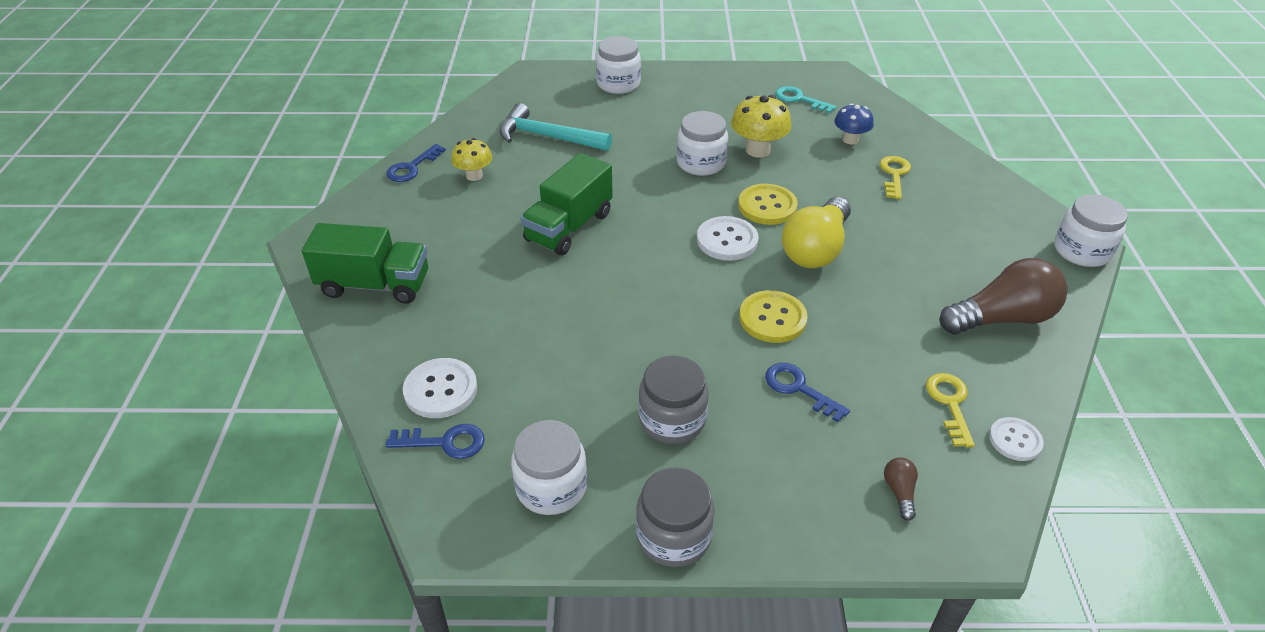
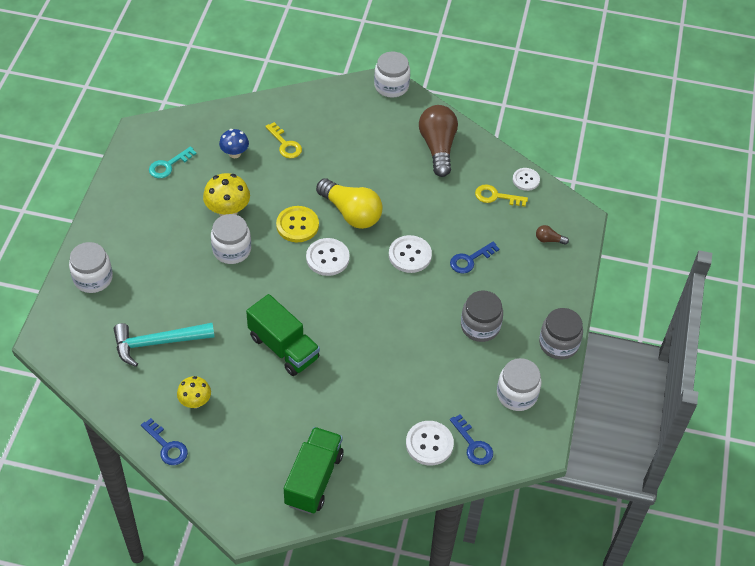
camera: 80 degrees left, 10 degrees up
blue key [386,424,485,459] -> blue key turned 135 degrees clockwise [450,414,493,465]
turquoise hammer [500,103,612,151] -> turquoise hammer turned 45 degrees clockwise [114,323,215,367]
yellow button [739,290,808,343] -> white button [389,235,432,273]
yellow key [879,156,911,199] -> yellow key turned 150 degrees counterclockwise [265,122,302,158]

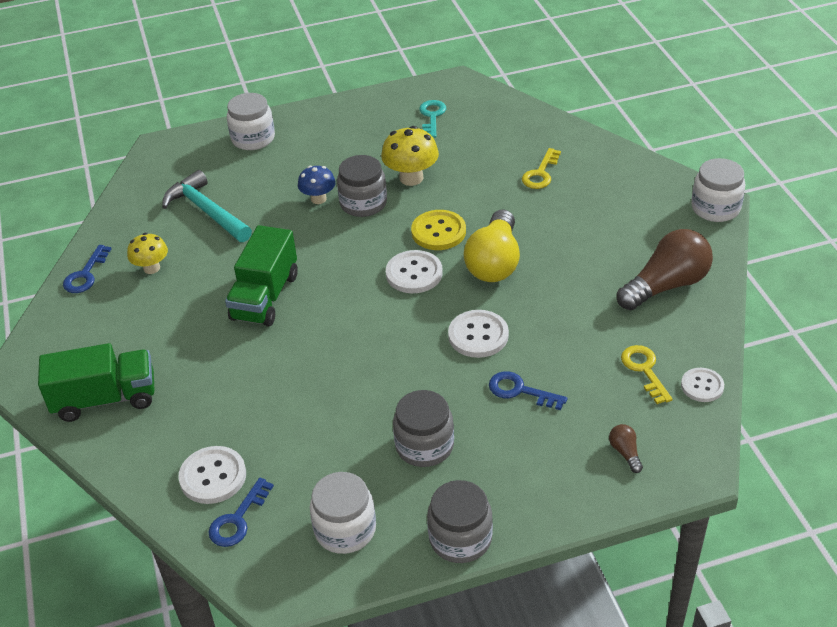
camera: 65 degrees right, 10 degrees down
turquoise key [149,146,197,178] -> turquoise key turned 75 degrees clockwise [419,100,446,138]
white jar [211,214,251,264] -> grey jar [337,155,387,217]
blue mushroom [219,129,249,158] -> blue mushroom moved to [298,166,336,204]

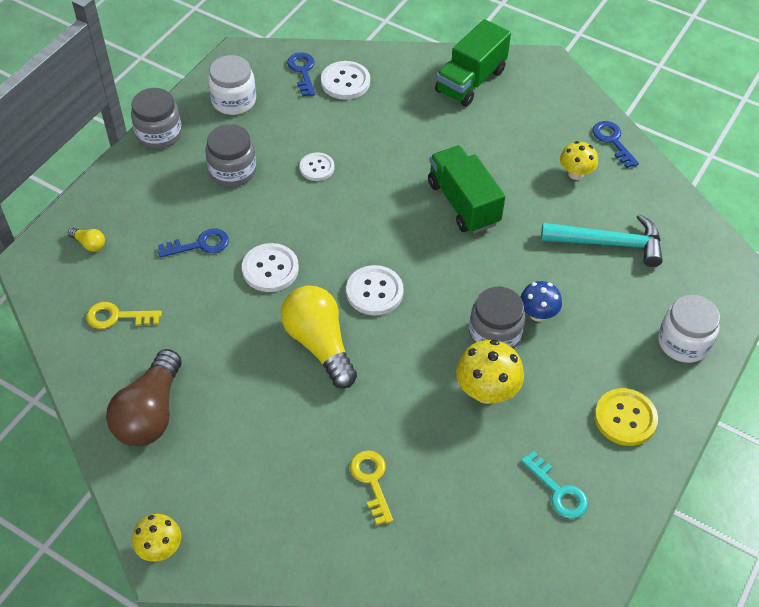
camera: 135 degrees right, 10 degrees up
yellow button [411,210,466,250] -> yellow button moved to [594,388,658,446]
brown light bulb [609,424,643,473] -> yellow light bulb [68,228,105,252]
yellow key [621,345,672,404] -> yellow key turned 150 degrees clockwise [86,302,162,329]
white button [681,368,724,402] -> white button moved to [300,152,335,181]
white jar [691,158,746,222] -> yellow mushroom [132,514,181,562]

